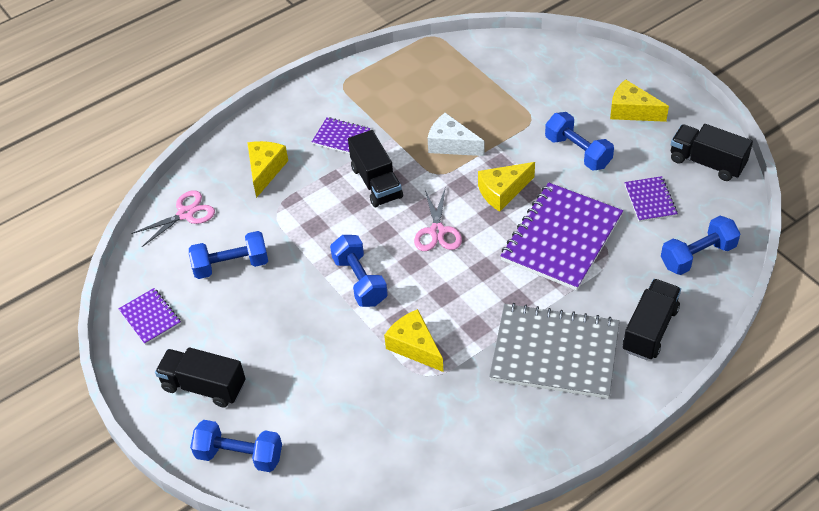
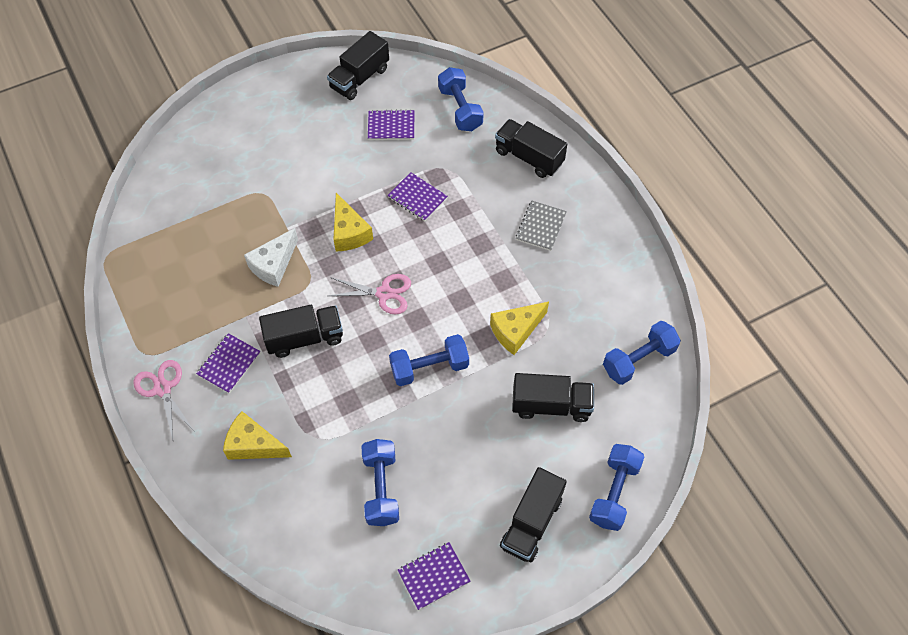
camera: 85 degrees left, 10 degrees up
pink scissors [131,190,215,247] -> pink scissors moved to [133,360,194,440]
grey notebook [489,303,620,399] -> grey notebook [516,201,567,251], size x0.48
purple notebook [500,183,623,291] -> purple notebook [387,172,448,221], size x0.48
blue dumbbell [545,112,614,171] -> blue dumbbell moved to [603,321,681,385]
yellow cheese [610,79,669,122] -> none
none -> black truck [512,373,594,422]

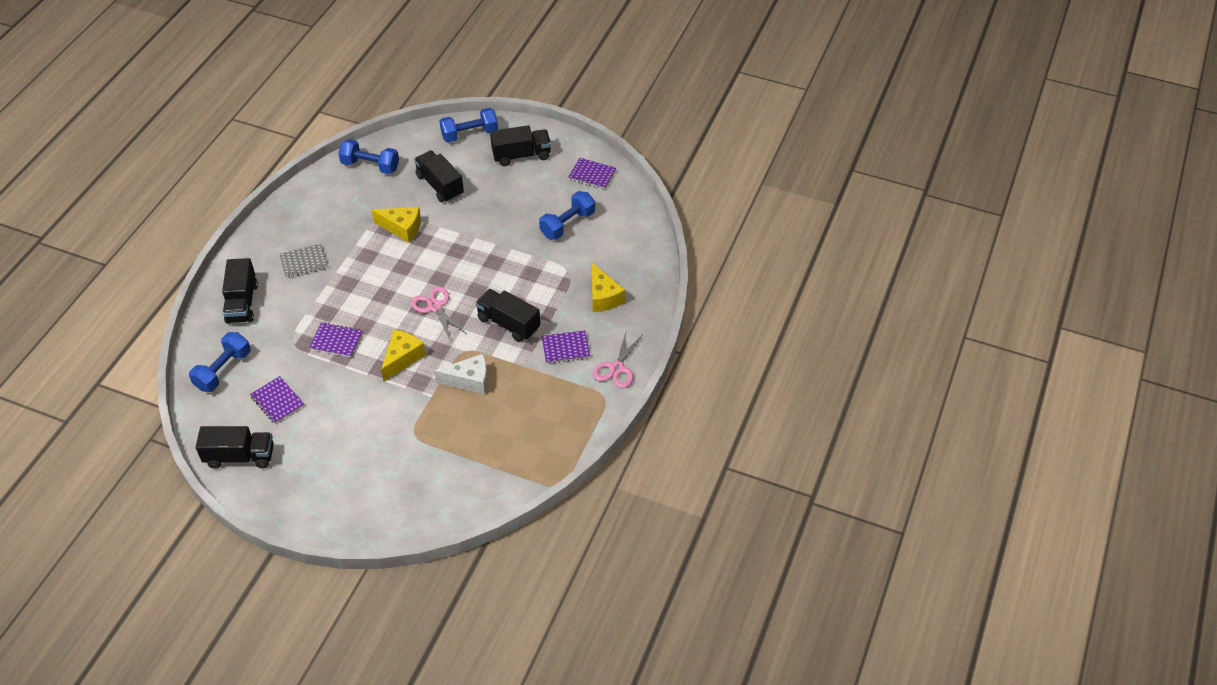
camera: 130 degrees left, 10 degrees down
purple notebook [387,172,448,221] -> purple notebook turned 75 degrees counterclockwise [309,322,363,357]
blue dumbbell [389,334,469,386] -> none

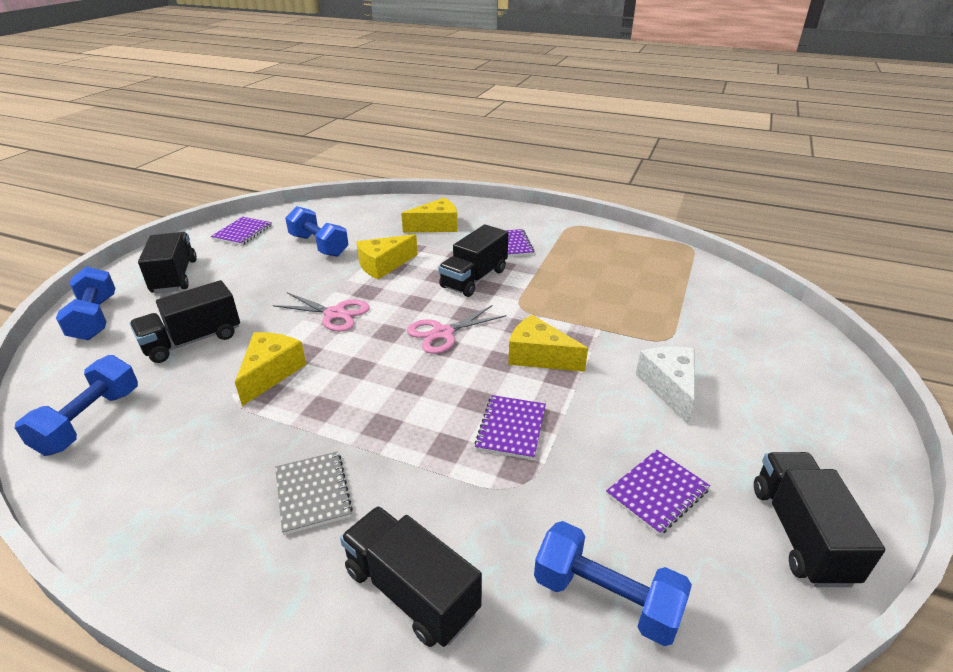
camera: 90 degrees left, 15 degrees down
black truck [222,258,258,324] -> black truck turned 135 degrees counterclockwise [340,506,482,647]
white cheese [434,354,488,395] -> white cheese moved to [636,346,695,424]
pink scissors [593,332,643,388] -> pink scissors moved to [273,293,370,332]
none -> yellow cheese [356,234,418,279]

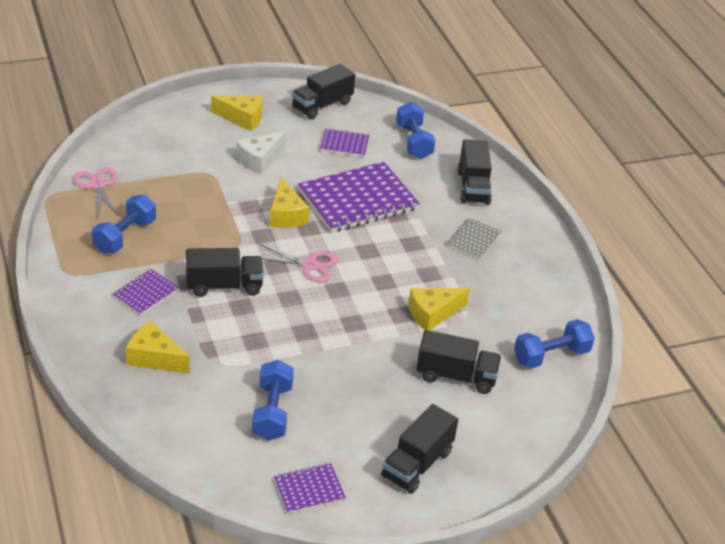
camera: 135 degrees left, 5 degrees up
blue dumbbell [56,266,116,340] -> blue dumbbell moved to [92,195,156,254]
pink scissors [273,293,370,332] -> pink scissors moved to [73,168,119,218]
yellow cheese [356,234,418,279] -> yellow cheese moved to [211,96,262,131]
purple notebook [474,395,546,460] -> purple notebook [298,162,420,233], size x2.08

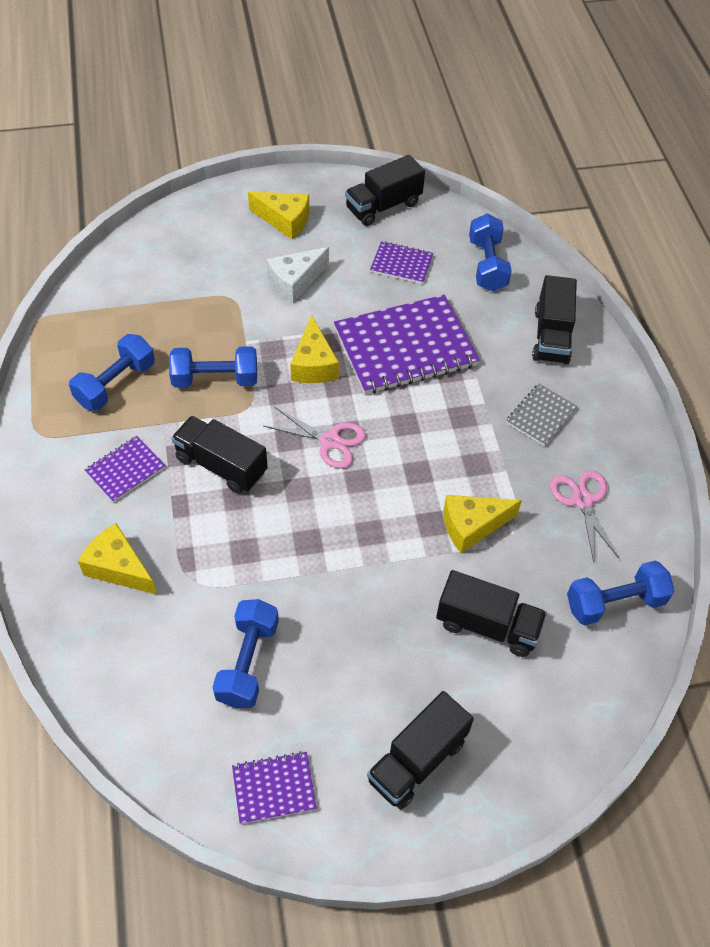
camera: 10 degrees right, 15 degrees up
pink scissors [73,168,119,218] -> pink scissors moved to [550,470,620,563]
black truck [186,248,264,297] -> black truck turned 150 degrees counterclockwise [171,416,268,494]
none -> blue dumbbell [169,346,257,388]

